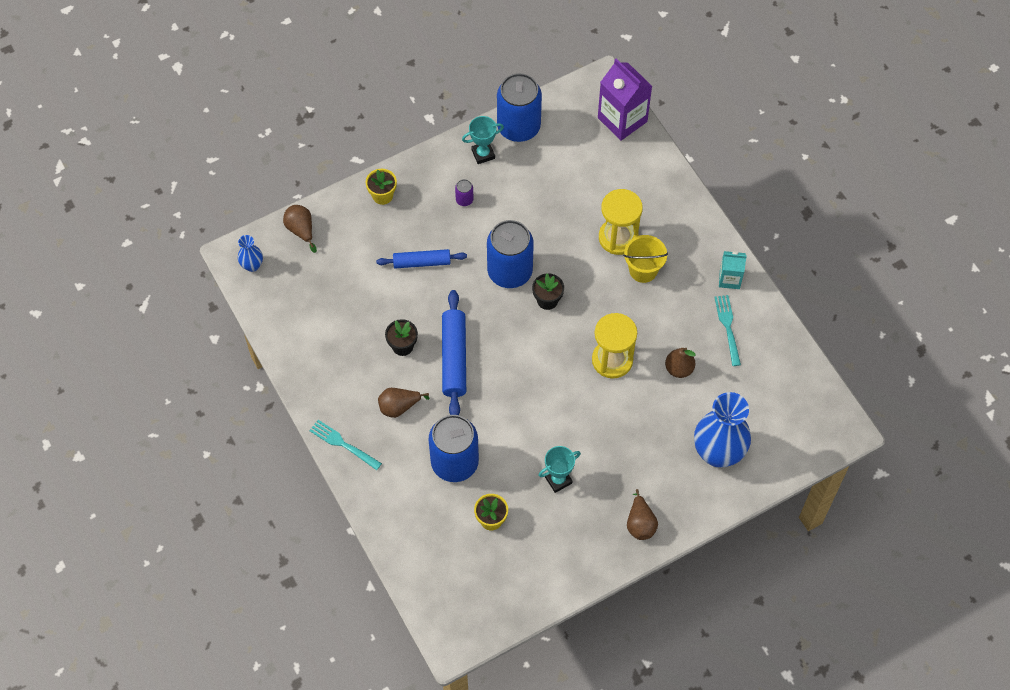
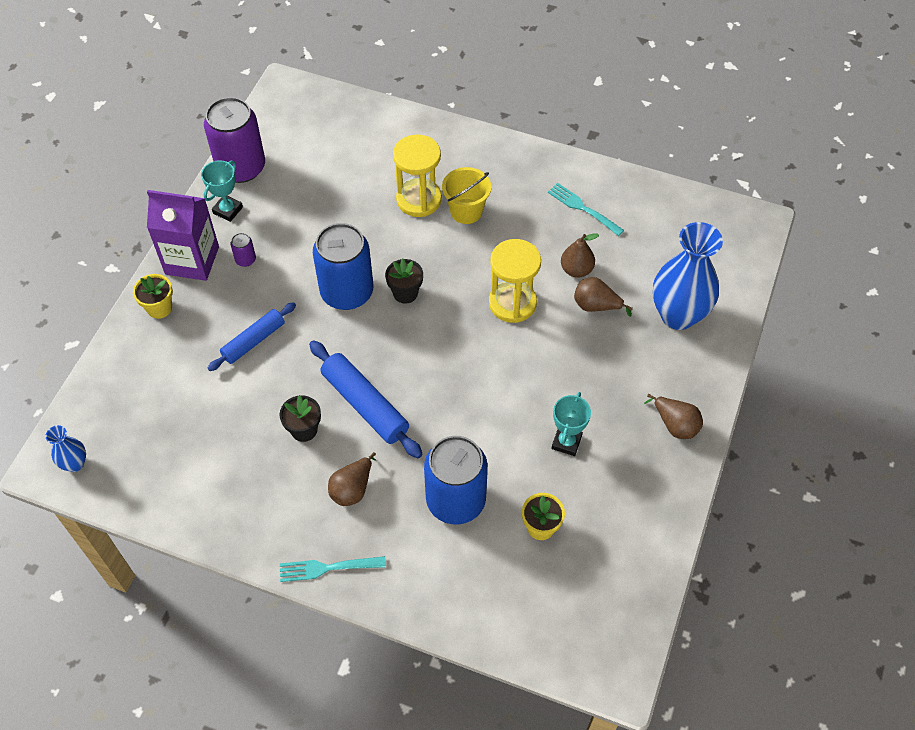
camera: 40 degrees left, 5 degrees down
brown pear [283,205,317,253] -> brown pear moved to [574,277,633,317]
blue can [497,73,542,142] -> purple can [204,97,265,183]
purple carton [598,58,652,140] -> purple carton moved to [147,190,219,281]
turquoise carton [719,251,747,289] -> none

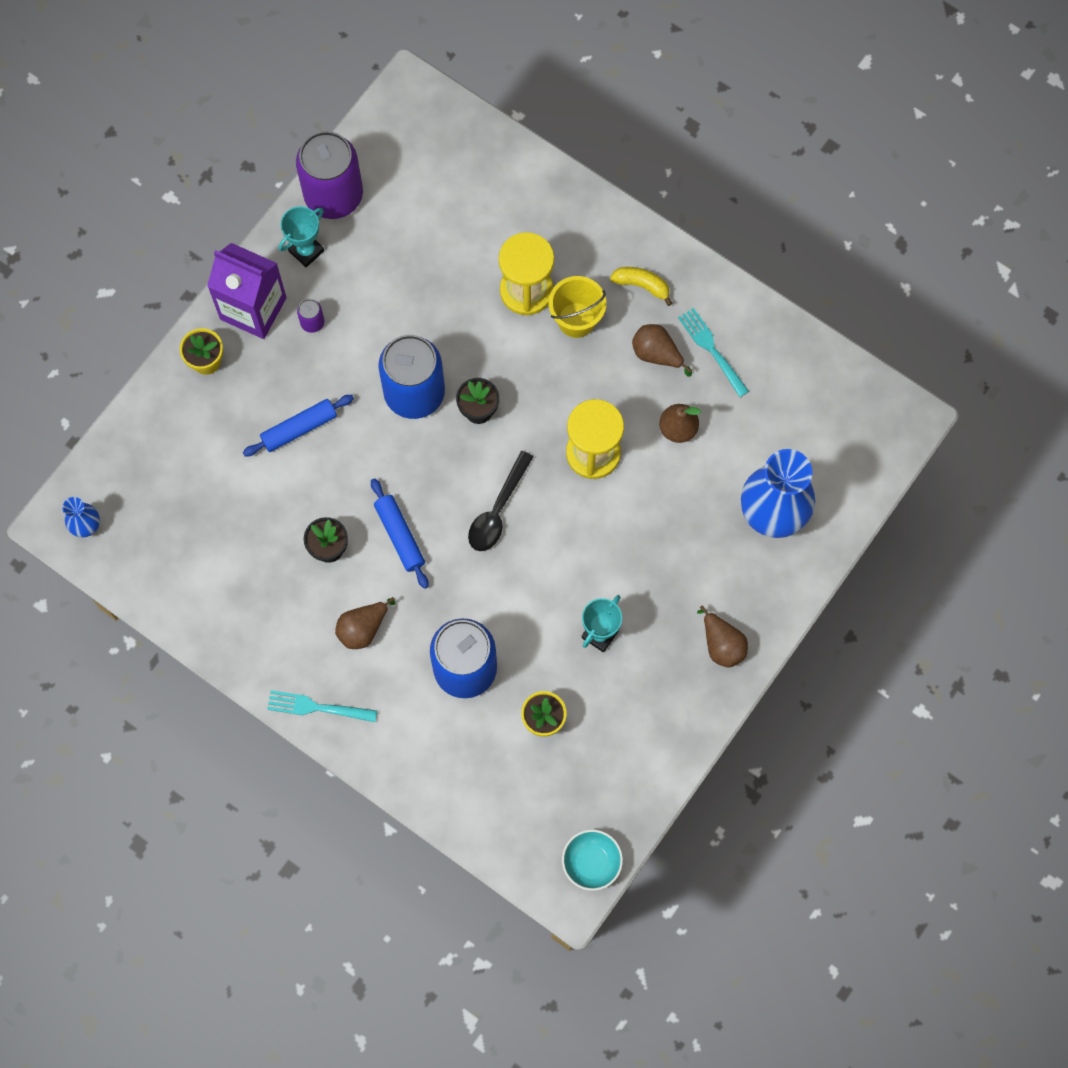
camera: 15 degrees right, 15 degrees up
blue rolling pin [309,340,423,458] -> blue rolling pin [371,478,429,589], size x0.67
brown pear [574,277,633,317] -> brown pear moved to [632,324,692,377]
none -> black spoon [468,451,533,551]
none -> turquoise bowl [562,830,623,891]
none -> yellow banana [610,267,673,306]

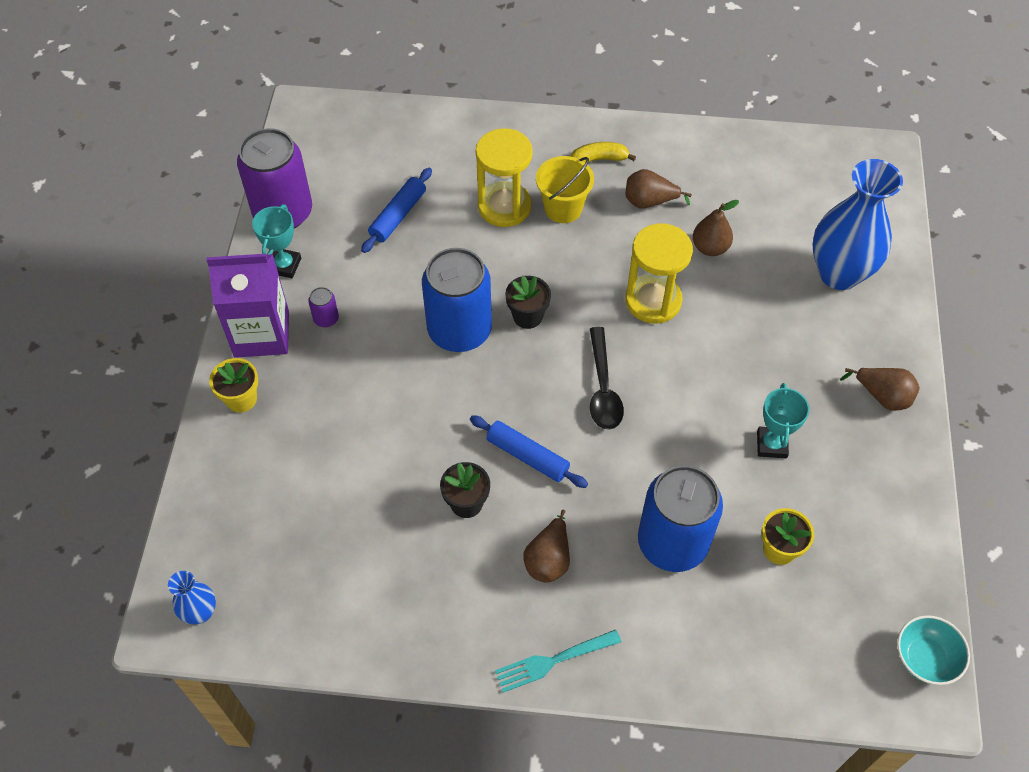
camera: 30 degrees left, 15 degrees down
blue rolling pin [243,395,354,456] -> blue rolling pin moved to [361,168,432,253]
turquoise fork [678,308,749,397] -> none

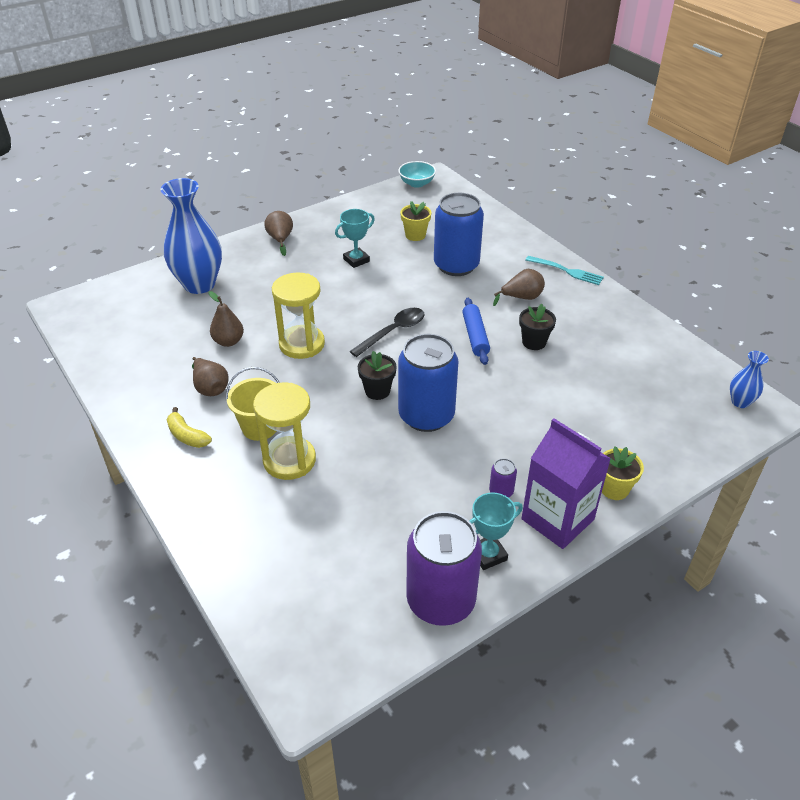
camera: 130 degrees left, 15 degrees down
blue rolling pin [361,168,432,253] -> none

